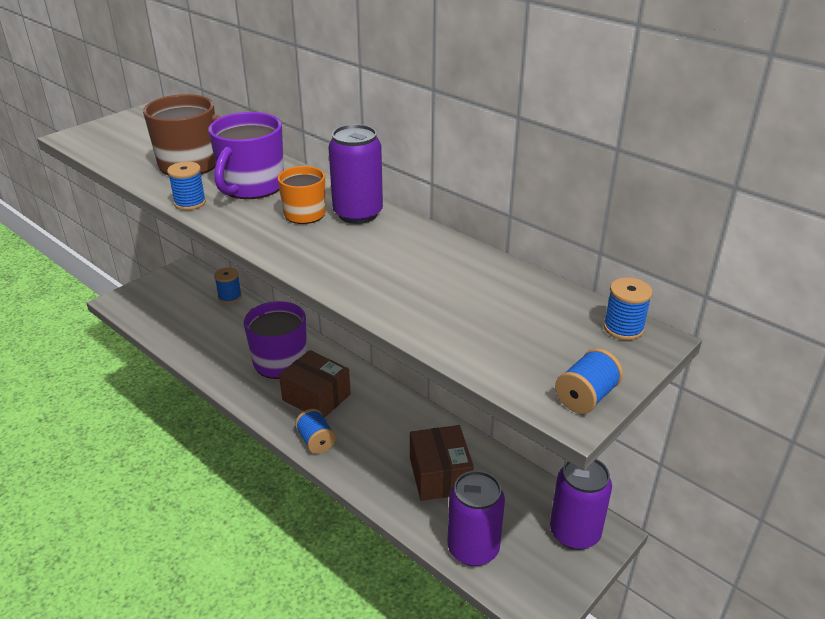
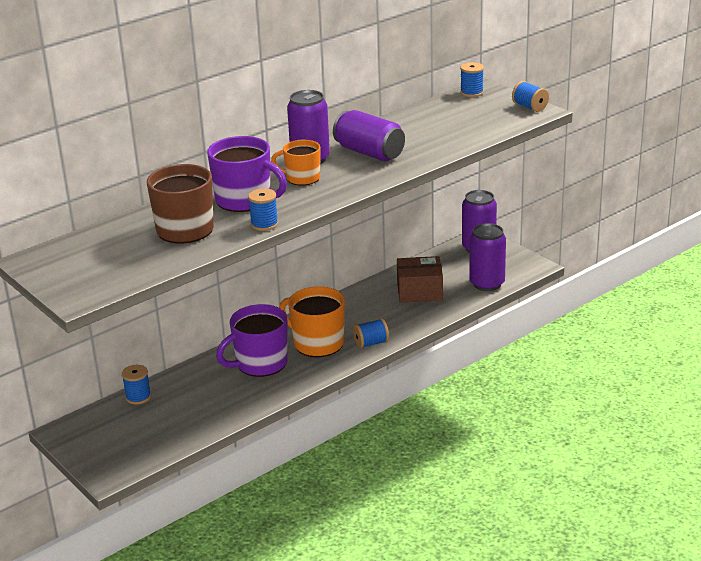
camera: 80 degrees left, 5 degrees down
brown box [279,350,351,418] -> orange mug [279,286,345,357]
none -> purple can [333,110,405,161]

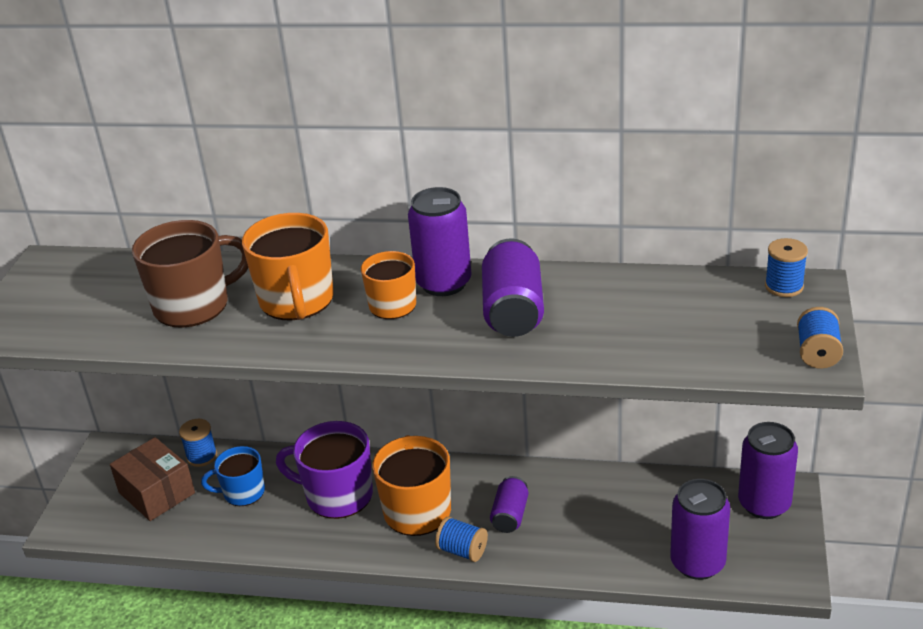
camera: 50 degrees right, 5 degrees up
purple mug [207,136,287,212] -> orange mug [242,213,334,321]
blue spool [248,188,278,231] -> none
brown box [397,256,443,303] -> brown box moved to [110,437,195,521]
none -> blue mug [201,446,265,506]
none -> purple can [490,476,528,533]

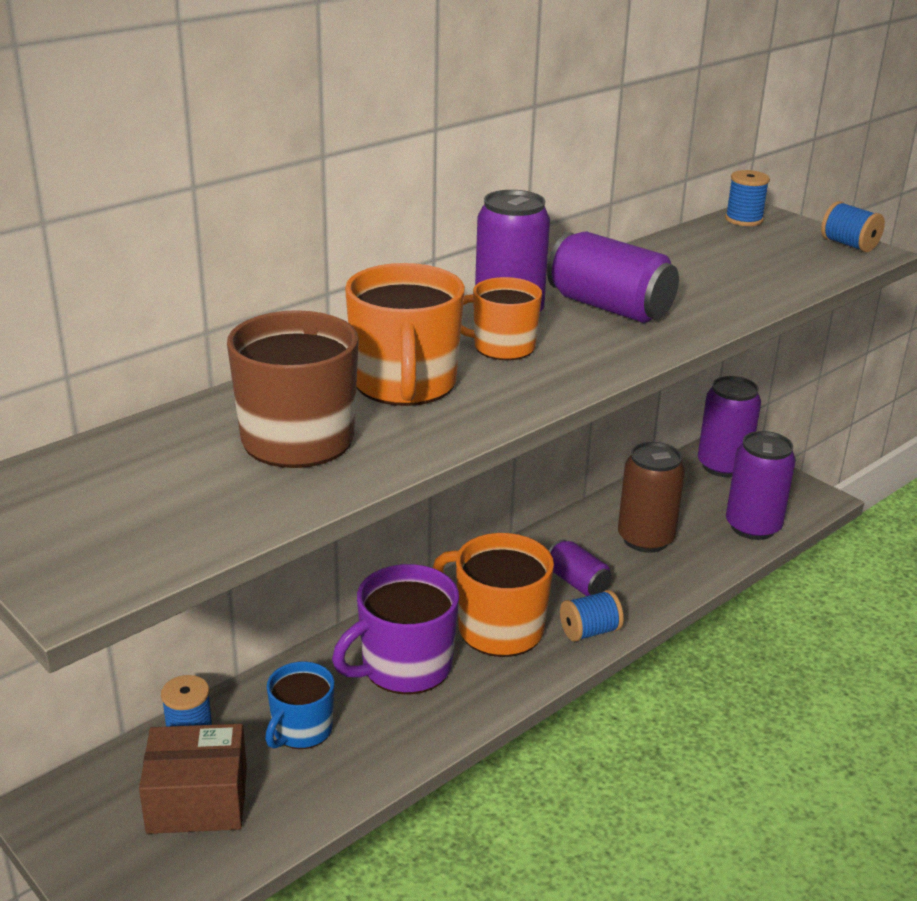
camera: 55 degrees left, 5 degrees down
orange mug [242,213,334,321] -> orange mug turned 60 degrees clockwise [345,263,465,406]
none -> brown can [618,442,685,553]

